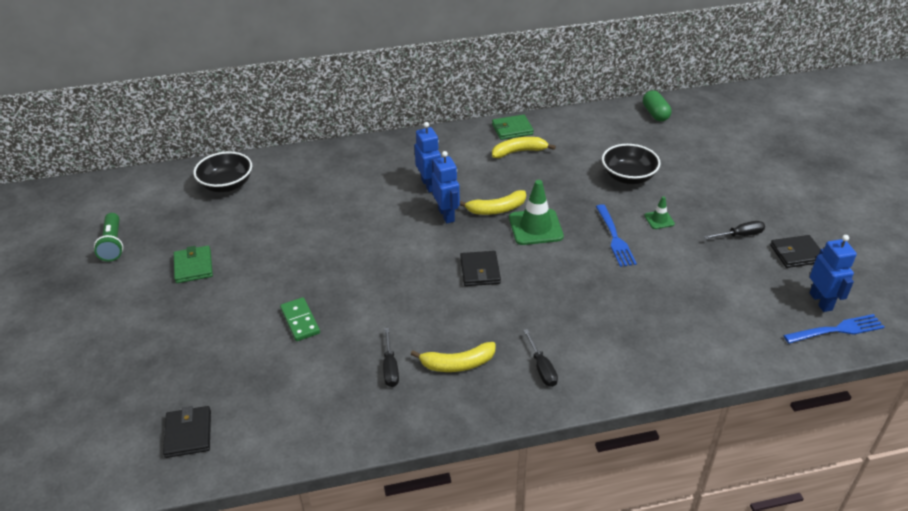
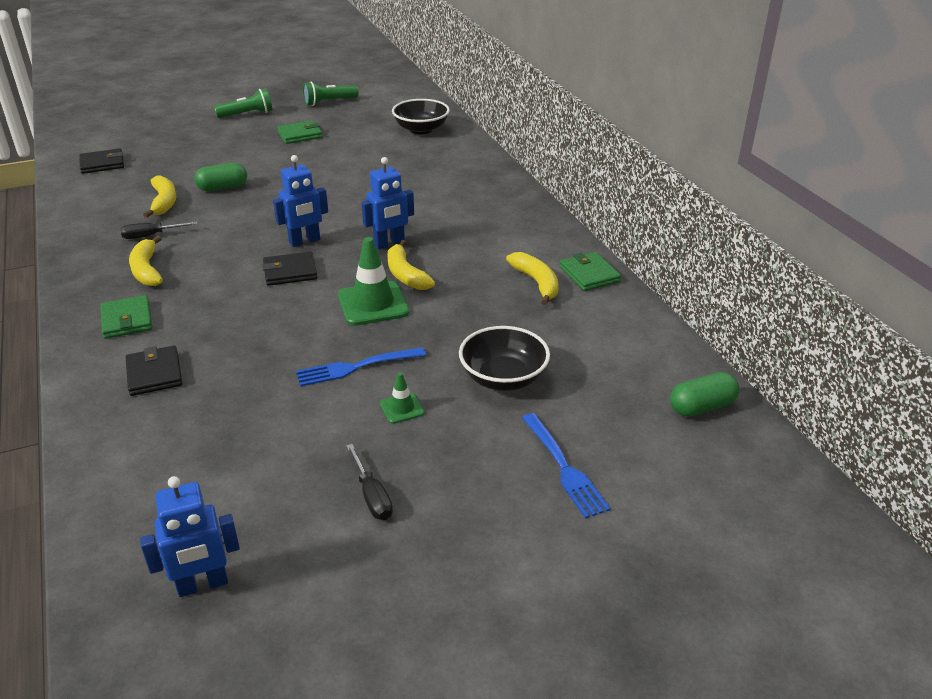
camera: 80 degrees right, 5 degrees down
green domino [280,297,320,341] -> green capsule [194,163,247,191]
blue robot [414,122,441,193] -> blue robot moved to [273,155,328,247]
black screwdriver [523,329,558,387] -> green wallet [101,295,152,339]
black wallet [770,235,821,268] -> black wallet moved to [126,346,182,396]
blue fork [783,314,884,344] -> blue fork moved to [522,413,610,519]
none -> yellow banana [143,176,176,218]
none -> green flashlight [214,88,273,118]

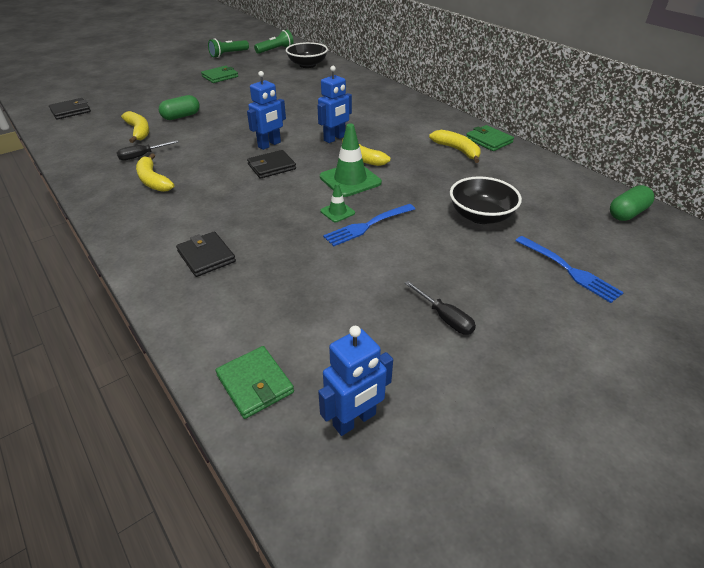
camera: 15 degrees left, 5 degrees up
green wallet [101,295,152,339] -> green wallet moved to [216,346,294,419]
green flashlight [214,88,273,118] -> green flashlight moved to [254,30,294,54]
green traffic cone [380,372,424,424] -> green traffic cone moved to [320,183,355,222]

